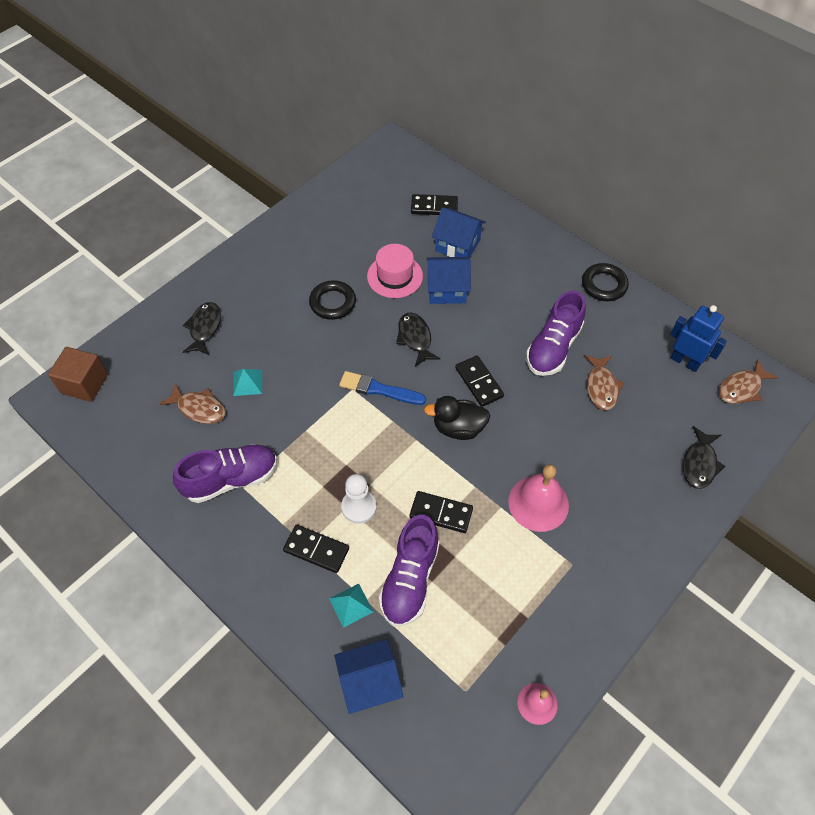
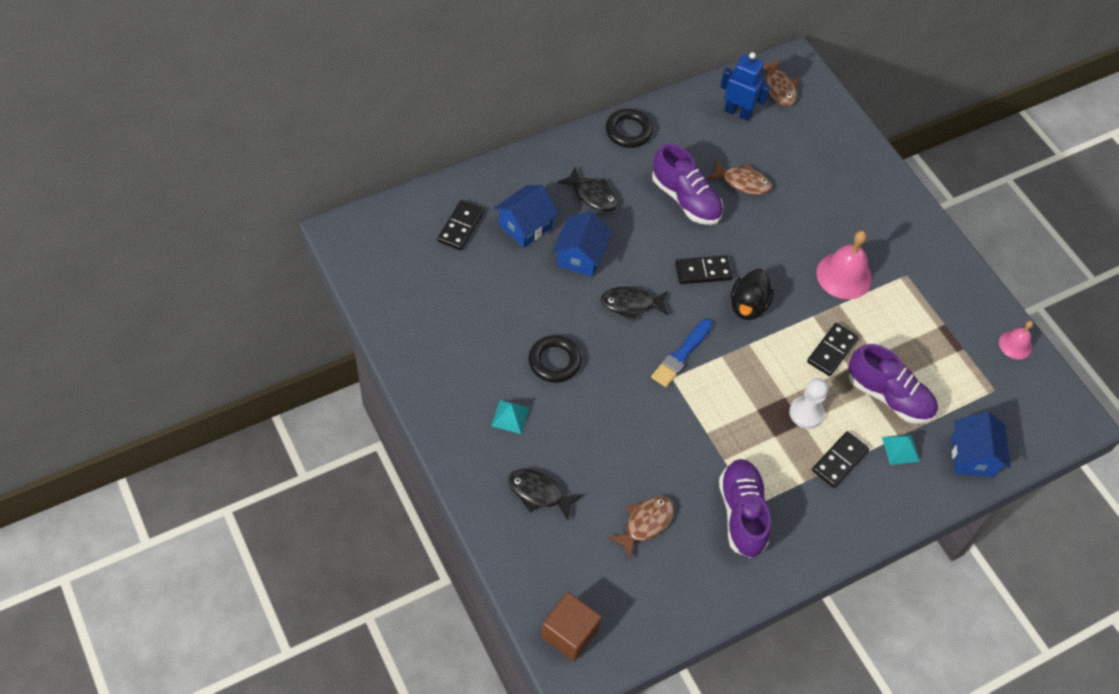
camera: 75 degrees left, 0 degrees up
turquoise pyramid [233,369,262,396] -> turquoise pyramid moved to [491,400,529,434]
pink hat [367,244,423,298] -> none
blue robot [670,305,727,372] -> blue robot turned 60 degrees clockwise [720,52,770,121]
black fish [683,426,726,489] -> black fish moved to [557,167,618,212]

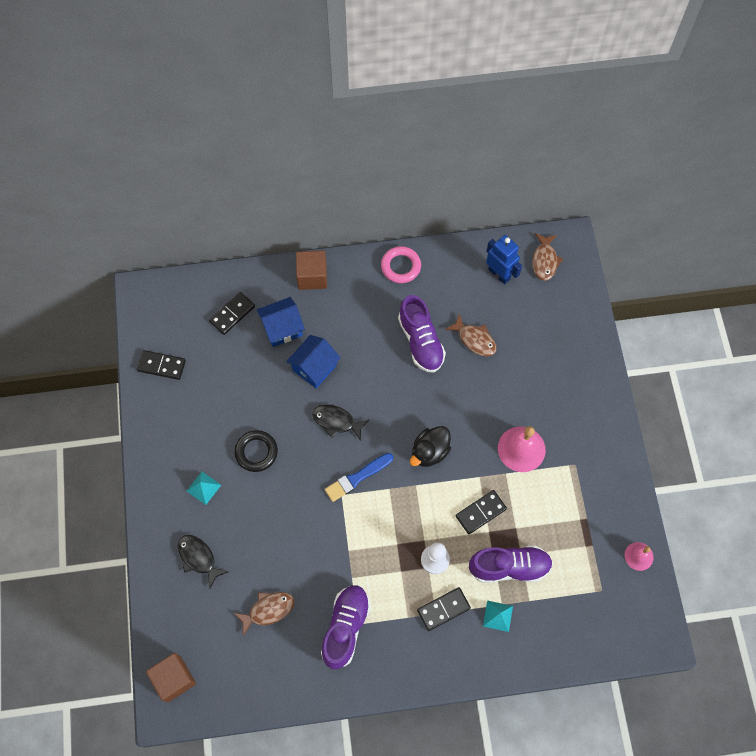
camera: 25 degrees right, 10 degrees up
black fish [557,167,618,212] -> none
black ring [606,109,653,148] -> pink ring [381,246,421,283]
black domino [675,255,733,284] -> black domino moved to [137,350,186,380]
purple shoe [848,344,938,424] -> purple shoe turned 60 degrees counterclockwise [469,546,553,583]
blue house [951,411,1011,477] -> none
none -> brown cube [296,251,327,290]

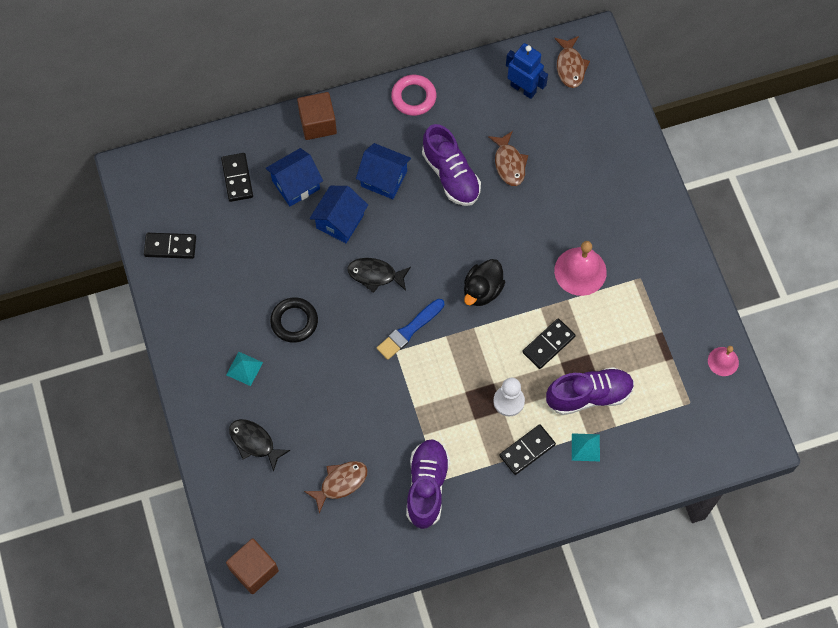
camera: 10 degrees left, 0 degrees up
black domino [209,292,255,335] -> black domino turned 45 degrees counterclockwise [221,153,253,202]
brown fish [445,313,496,357] -> brown fish turned 45 degrees clockwise [488,131,528,186]
none -> blue house [356,143,411,199]

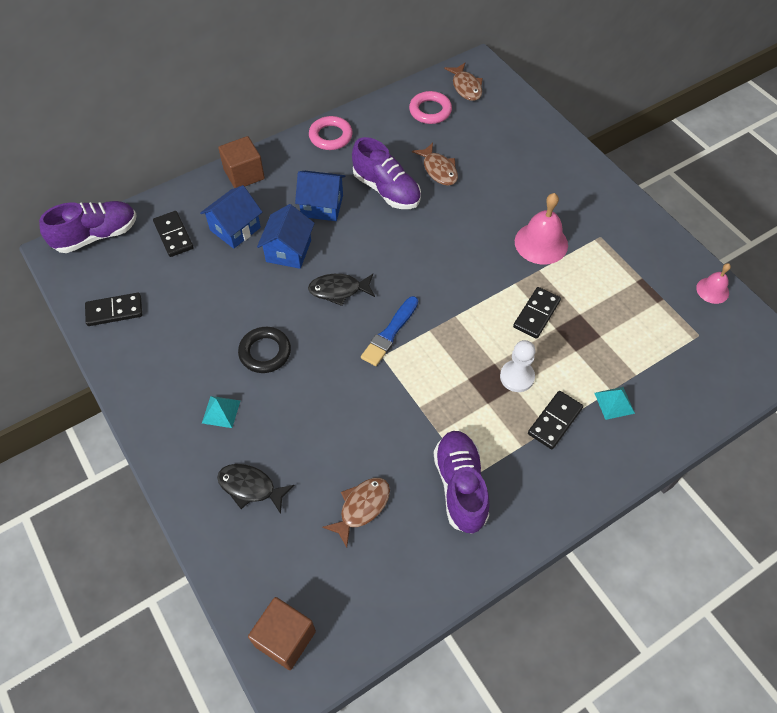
camera: 15 degrees left, 10 degrees down
black duck [464,259,505,306] -> none
blue robot [506,43,548,99] -> pink ring [409,91,452,124]
purple shoe [546,367,634,415] -> purple shoe moved to [39,201,137,253]

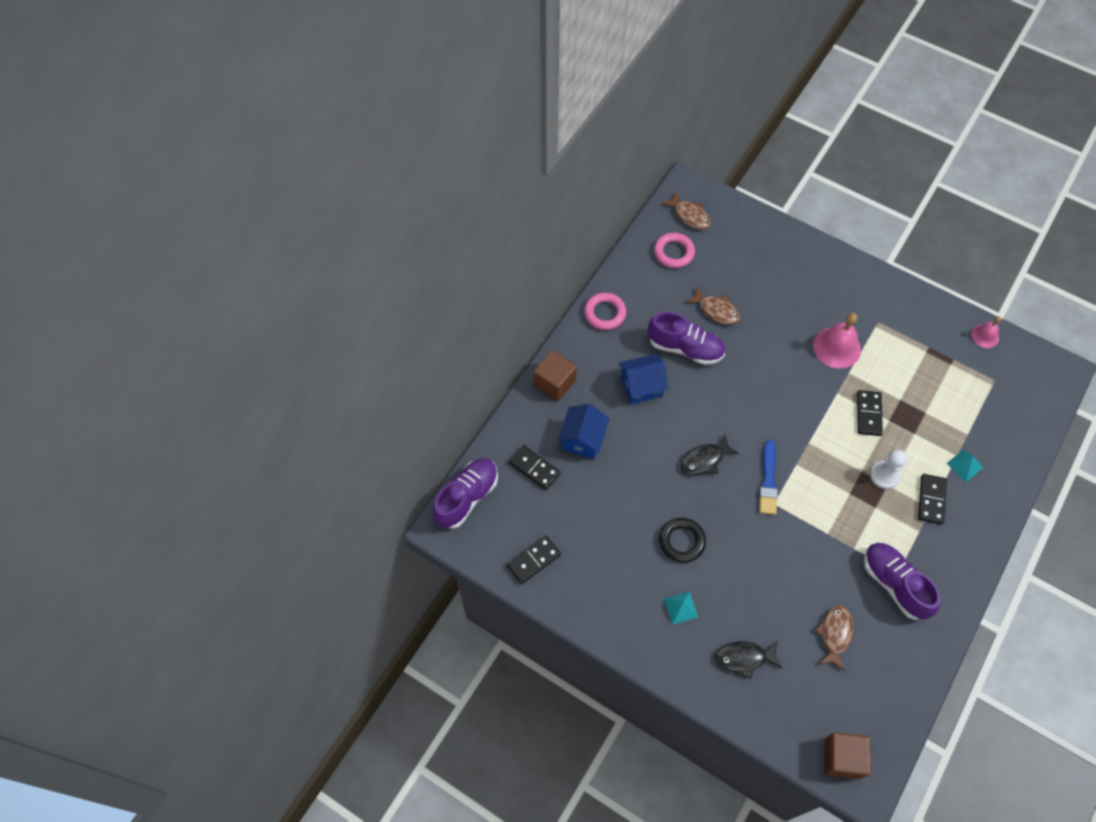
camera: 25 degrees left, 5 degrees up
blue house [257,204,315,269] -> none

